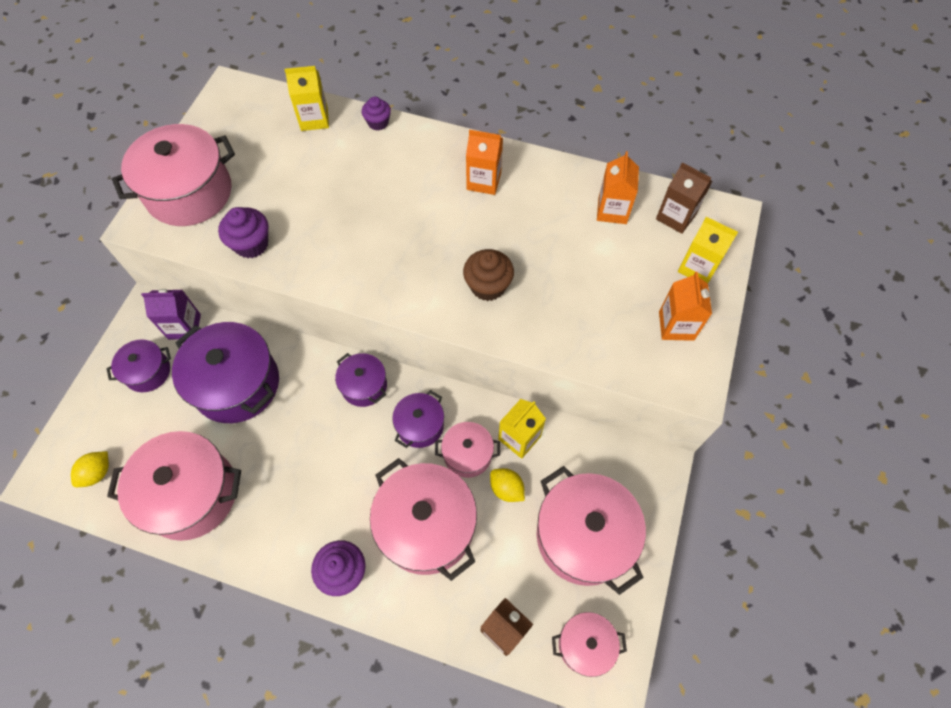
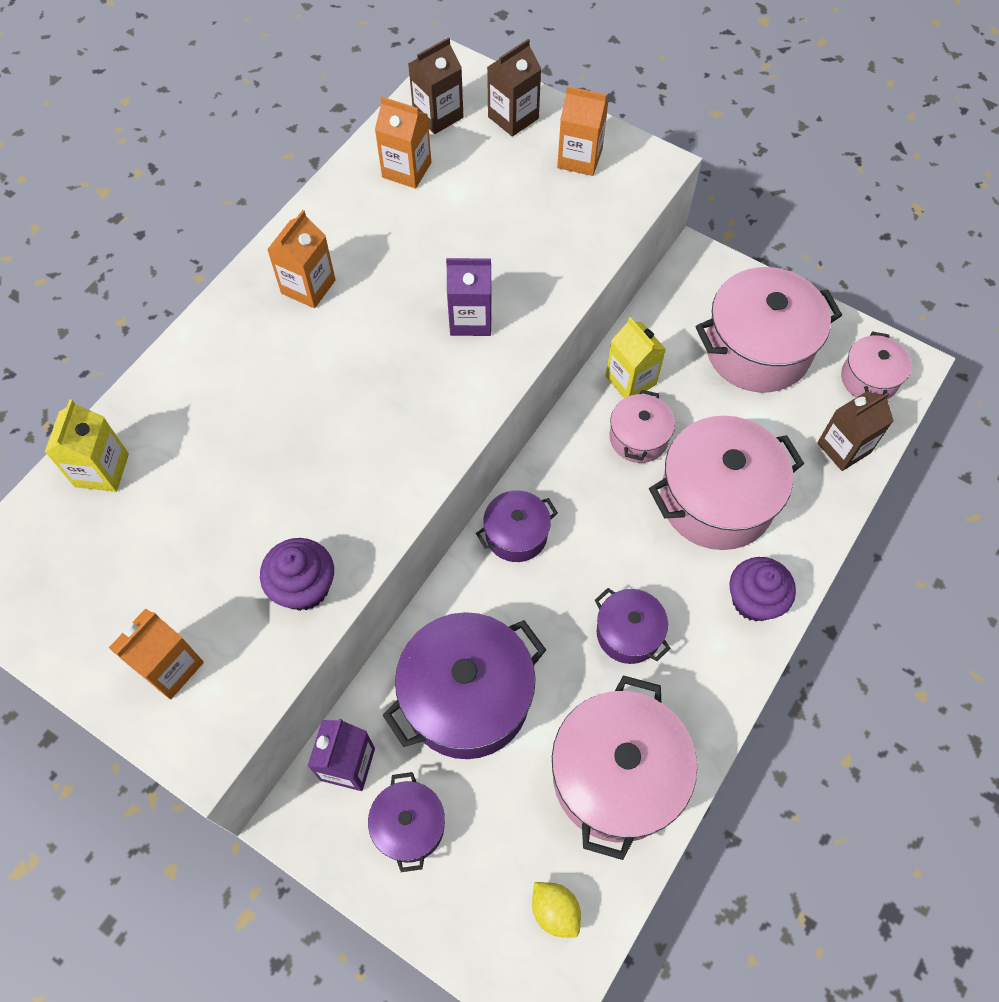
camera: 75 degrees left, 0 degrees up
pink pot [112,124,235,226] -> orange carton [109,608,204,700]
purple cupcake [362,97,391,131] -> none
purple pot [392,390,444,448] -> purple pot moved to [595,588,671,664]
brown cupcake [463,249,514,301] -> purple carton [446,258,492,336]
yellow lemon [490,468,525,502] -> none
yellow carton [678,217,738,283] -> brown carton [487,39,541,137]

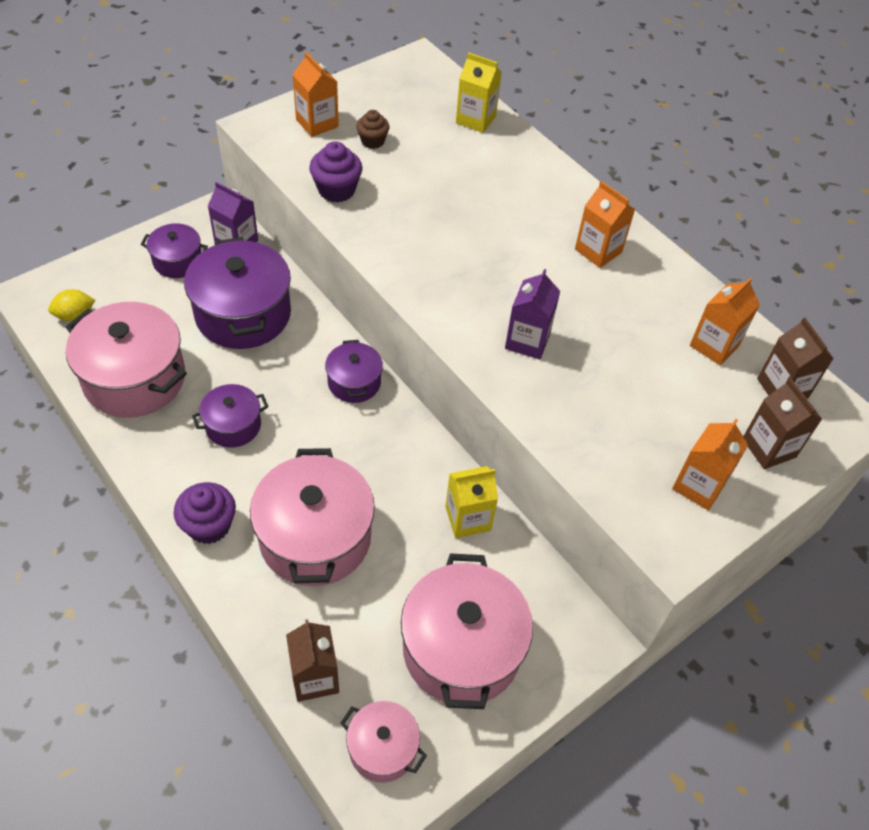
camera: 105 degrees right, 10 degrees down
pink pot [609,390,675,463] -> none
none -> brown cupcake [356,110,389,149]

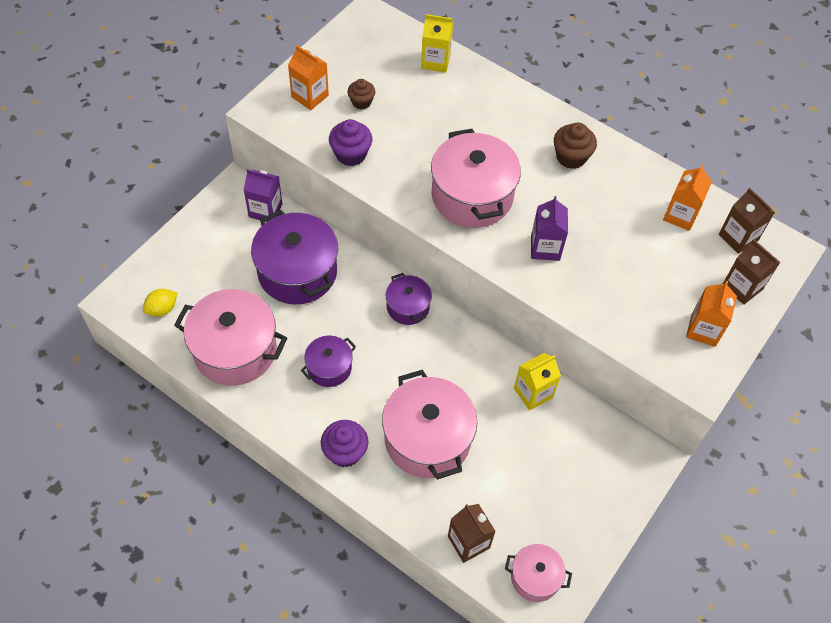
camera: 15 degrees left, 5 degrees up
purple pot [140,223,208,278] -> none
pink pot [401,553,533,709] -> pink pot moved to [431,129,521,228]
orange carton [575,181,635,268] -> brown cupcake [554,122,597,169]

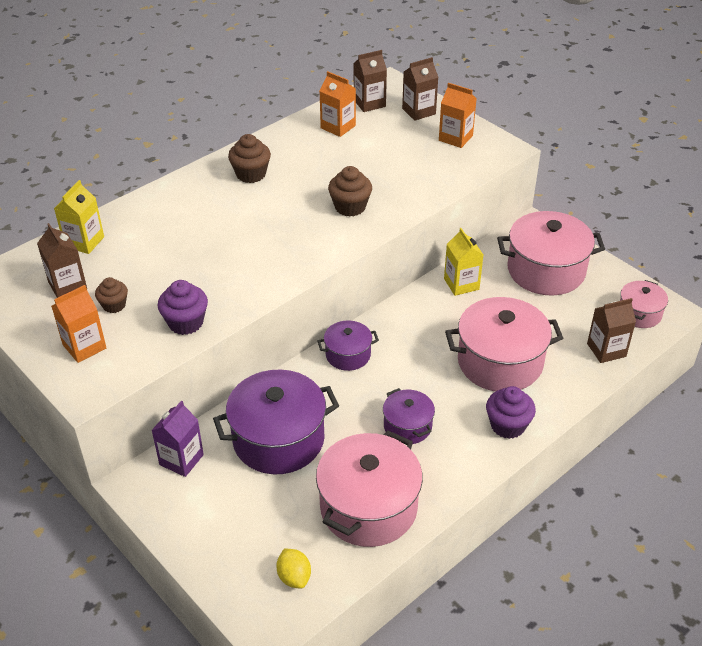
camera: 75 degrees left, 15 degrees down
pink pot [431,129,521,228] -> pink pot moved to [497,211,605,295]
purple carton [531,196,568,261] -> brown cupcake [328,166,372,217]
none -> brown carton [37,223,87,298]

